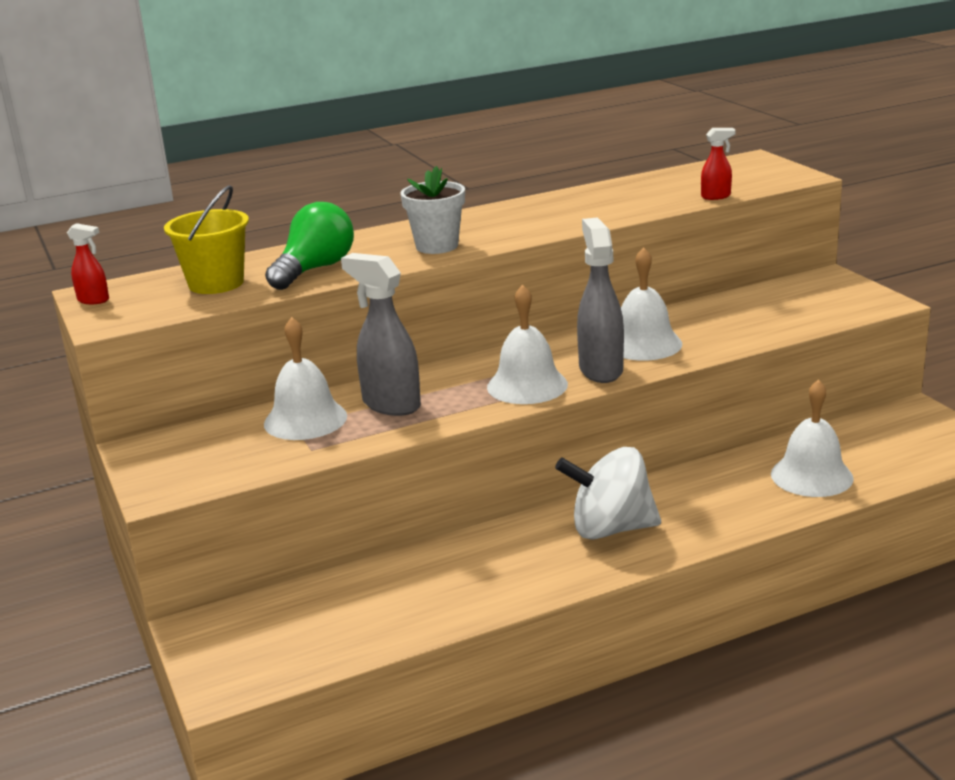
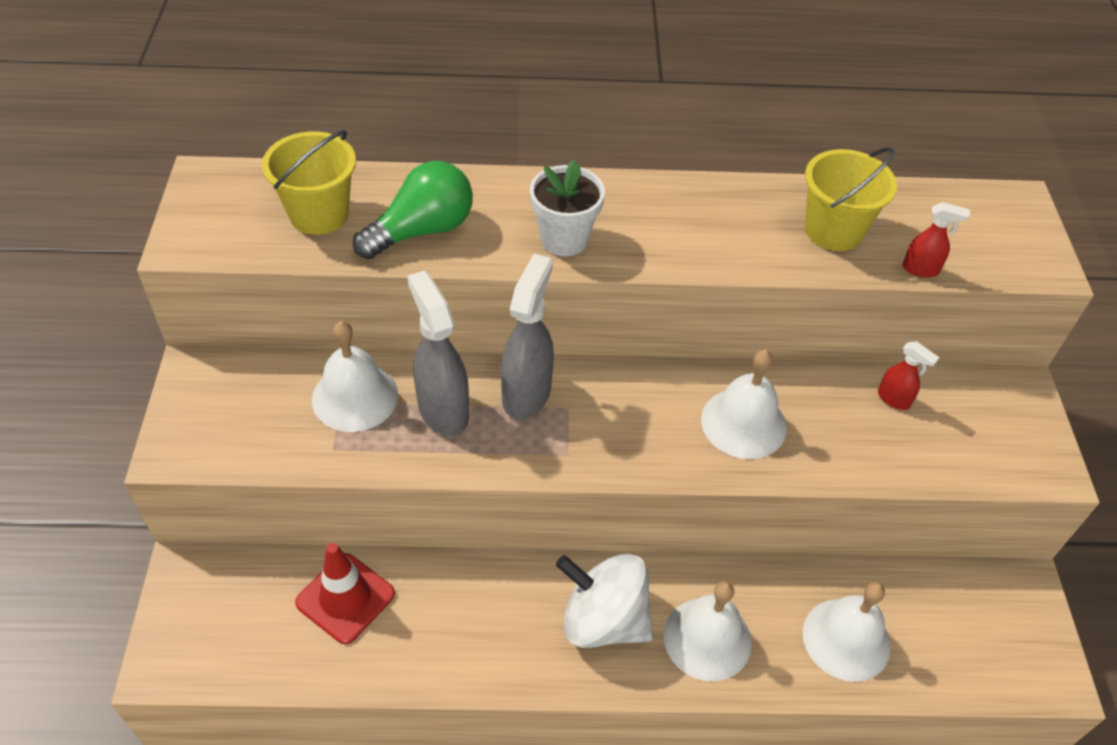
camera: 20 degrees right, 25 degrees up
red spray bottle [67,223,109,304] -> red spray bottle moved to [878,341,940,410]
white bell [487,284,568,404] -> white bell moved to [664,581,752,681]
grey spray bottle [577,217,624,383] -> grey spray bottle moved to [501,254,554,419]
none -> red traffic cone [295,543,395,644]
none -> yellow bucket [805,147,897,251]

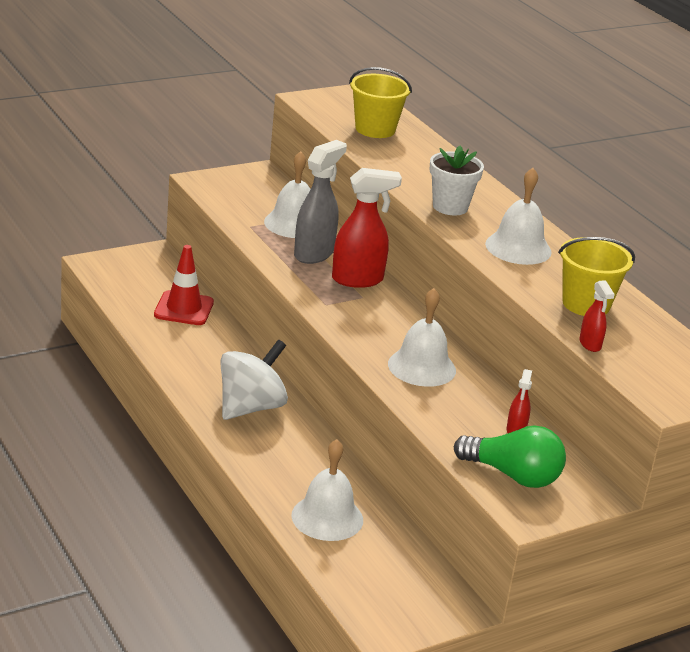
camera: 60 degrees right, 20 degrees down
green light bulb [353,161,473,259] -> green light bulb moved to [454,425,566,488]
grey spray bottle [501,254,554,419] -> red spray bottle [332,168,402,288]
white spinning top [556,554,653,648] -> white spinning top turned 45 degrees clockwise [220,340,288,420]
white bell [664,581,752,681] -> white bell moved to [485,168,552,265]

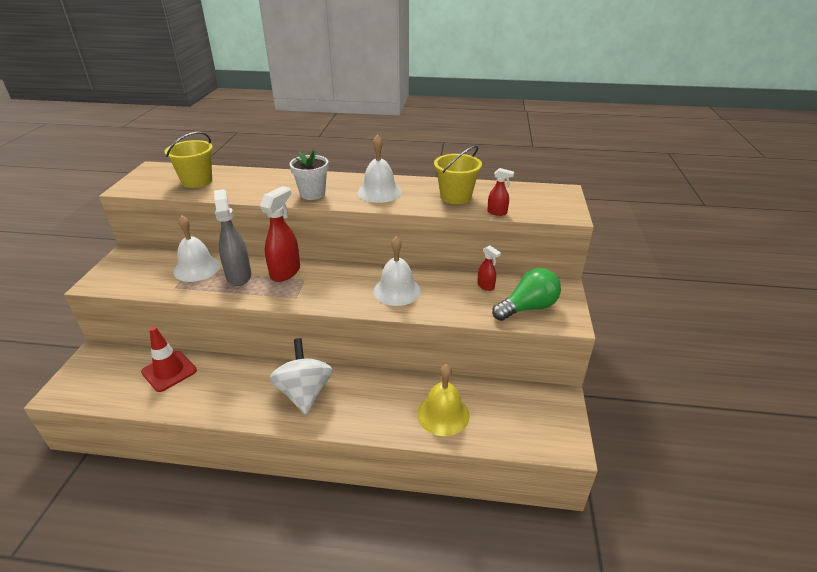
camera: 50 degrees left, 5 degrees up
white bell [291,439,363,541] -> yellow bell [417,364,470,436]

